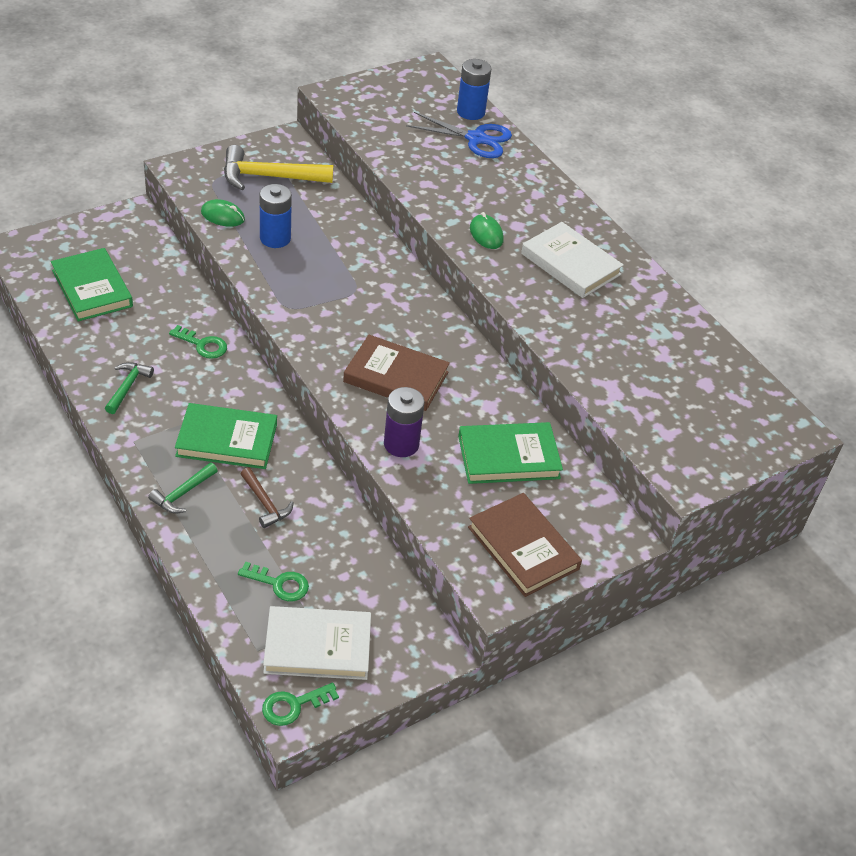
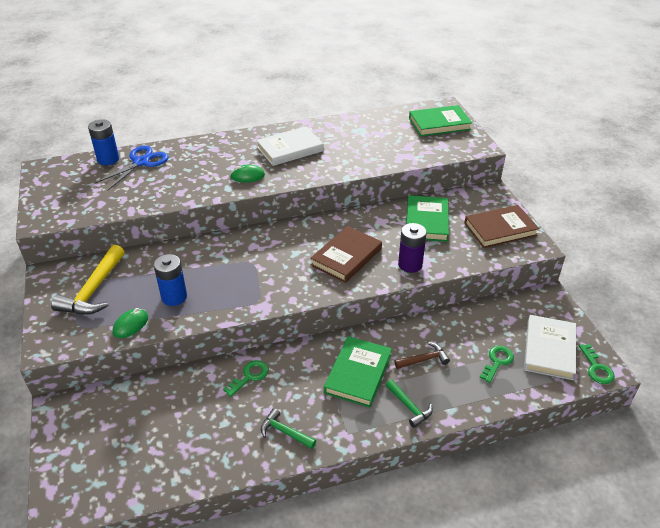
camera: 70 degrees left, 5 degrees down
green book [51,248,133,321] -> green book moved to [409,105,472,137]

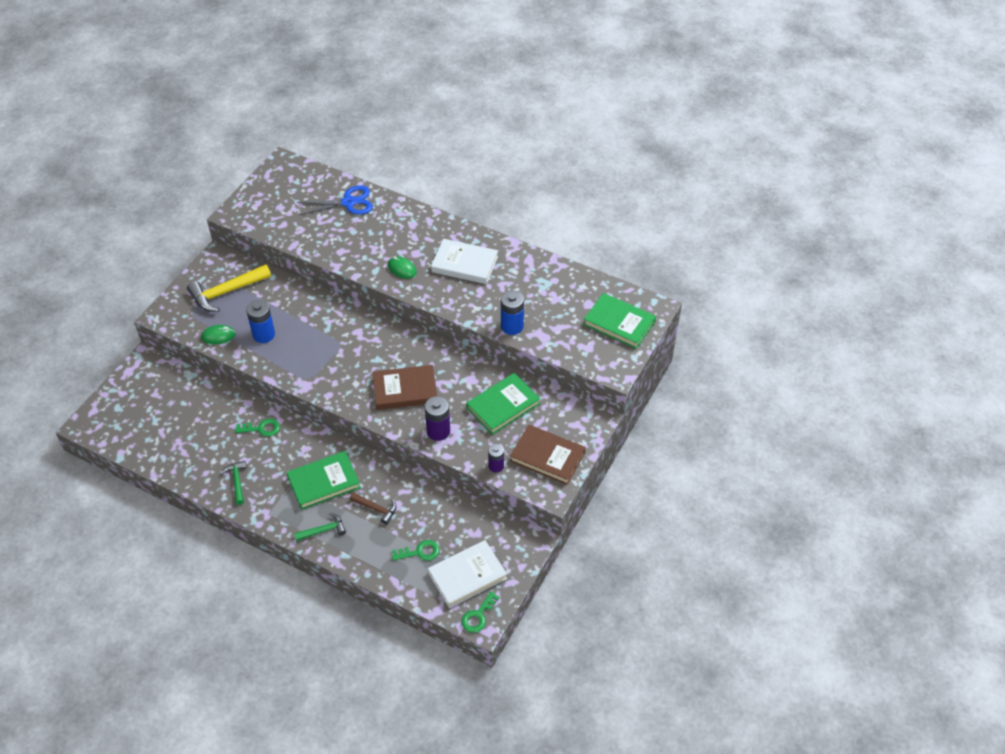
camera: 45 degrees right, 10 degrees up
blue battery [88,119,119,165] -> blue battery moved to [501,290,524,335]
green hammer [386,379,433,428] -> green hammer turned 120 degrees counterclockwise [294,513,346,541]
none -> purple battery [488,444,504,473]

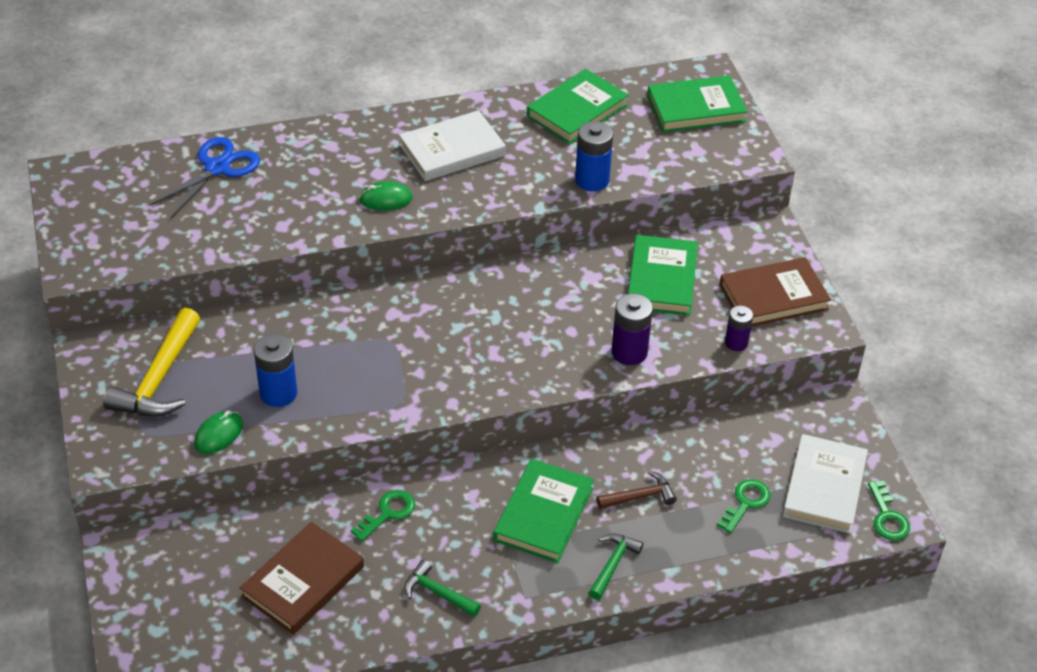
camera: 45 degrees left, 5 degrees down
brown book [373,365,437,410] -> brown book moved to [240,522,364,635]
none -> green book [527,69,629,144]

